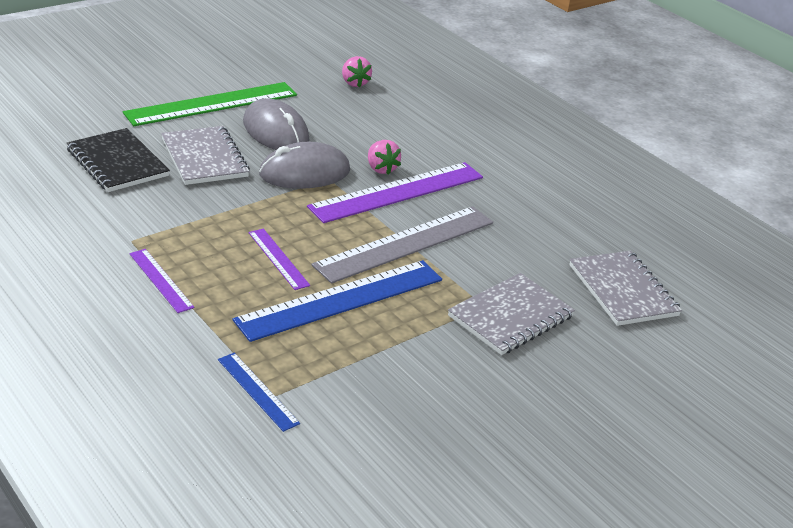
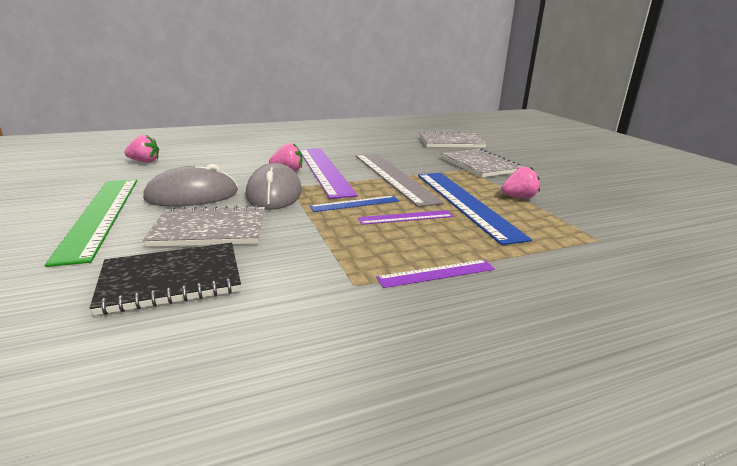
camera: 70 degrees left, 10 degrees down
blue ruler [218,353,300,432] -> blue ruler moved to [310,196,399,212]
none -> pink strawberry [501,167,540,198]

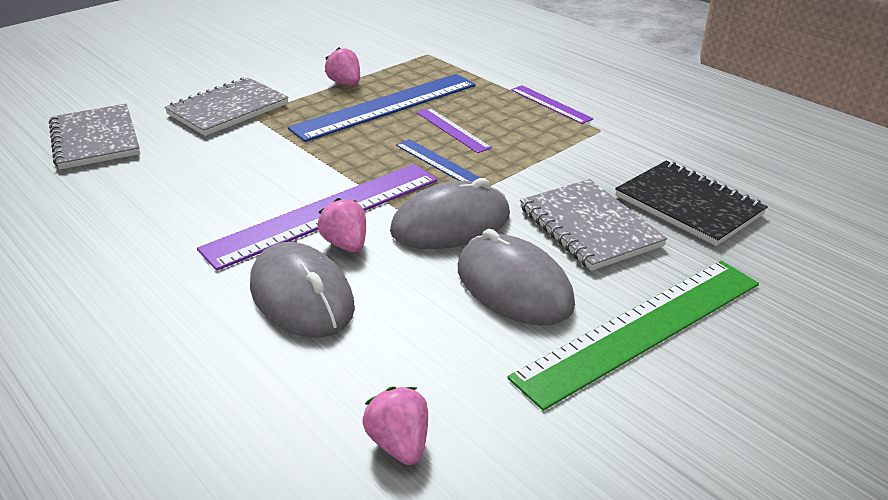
camera: 110 degrees left, 10 degrees up
grey ruler [356,154,444,207] -> none
none -> grey mouse [250,242,355,338]

